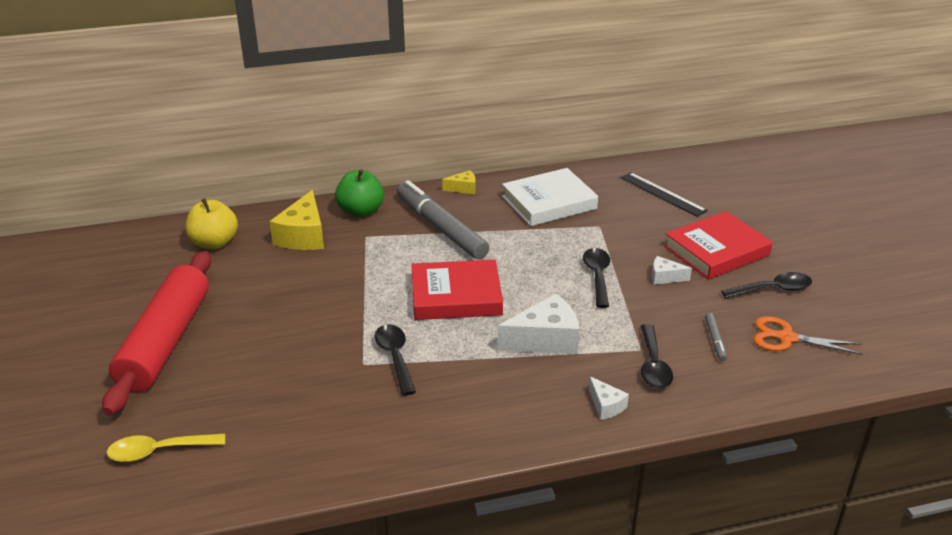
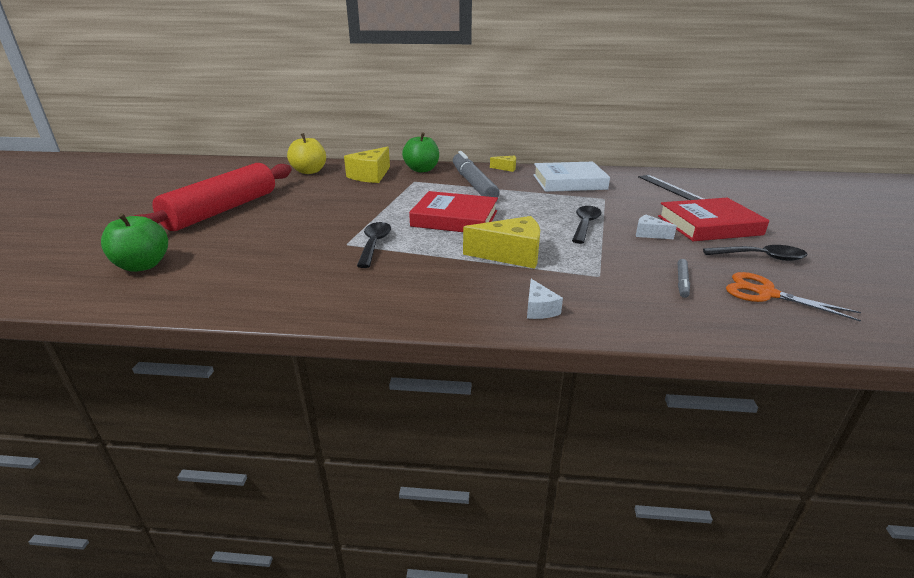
camera: 20 degrees right, 5 degrees down
yellow spoon [107,434,225,462] -> green apple [101,213,168,272]
white cheese [497,294,579,354] -> yellow cheese [463,216,540,269]
black spoon [641,324,673,389] -> none

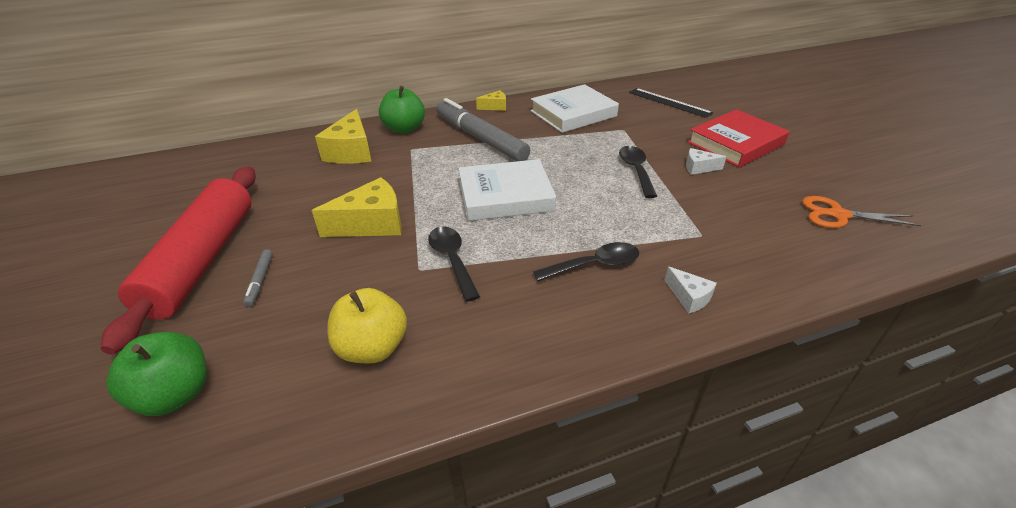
camera: 25 degrees left, 10 degrees up
yellow apple [287,133,326,174] -> yellow apple moved to [327,288,407,363]
red book [409,191,498,232] -> white book [458,159,556,221]
yellow cheese [463,216,540,269] -> yellow cheese moved to [312,177,402,237]
grey marker [678,259,690,298] -> grey marker moved to [243,249,273,307]
black spoon [703,245,808,261] -> black spoon moved to [533,242,639,282]

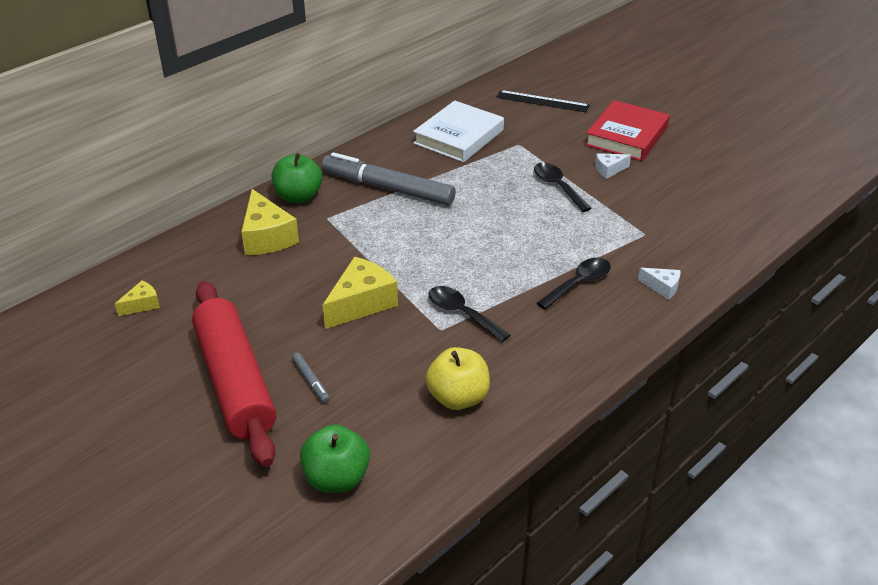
camera: 25 degrees left, 0 degrees up
white book [458,159,556,221] -> none
yellow cheese [476,90,506,111] -> yellow cheese moved to [115,280,160,316]
orange scissors [802,196,921,228] -> none

